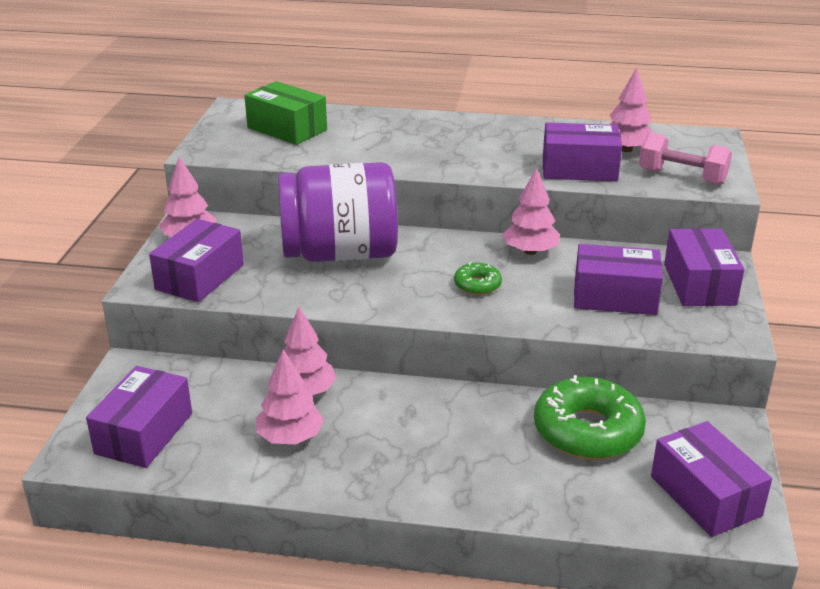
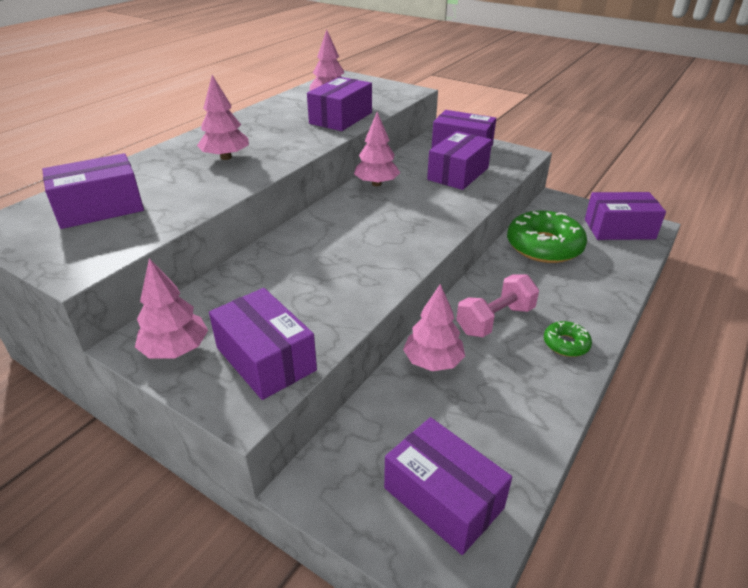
camera: 65 degrees left, 5 degrees up
green box [244,81,327,145] -> purple box [42,153,144,229]
pink tree [256,349,324,444] -> pink tree moved to [197,75,249,160]
purple jar [278,162,398,262] -> none
green donut [454,262,502,295] -> green donut moved to [544,321,592,357]
pink dumbbell [639,132,732,185] -> pink dumbbell moved to [456,275,539,337]

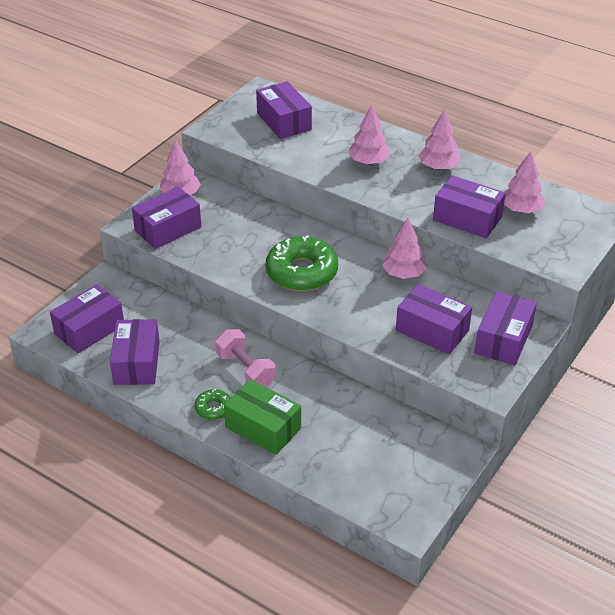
camera: 90 degrees right, 5 degrees up
pink tree [403,284,465,371] -> pink tree moved to [418,109,460,170]
green donut [507,210,587,263] -> green donut moved to [266,235,338,291]
purple box [585,192,666,240] -> purple box moved to [110,319,160,385]
none -> green box [224,379,301,455]

